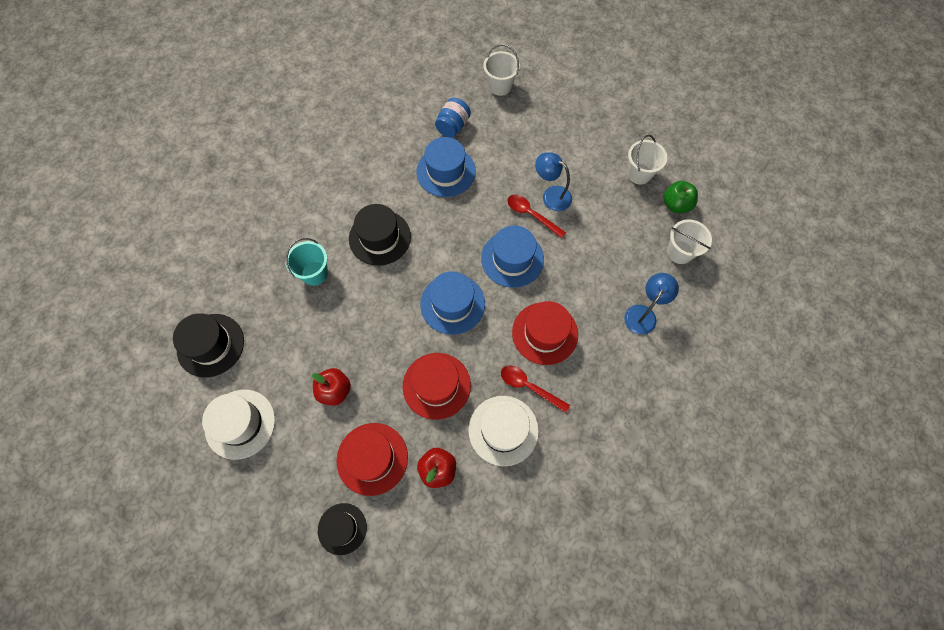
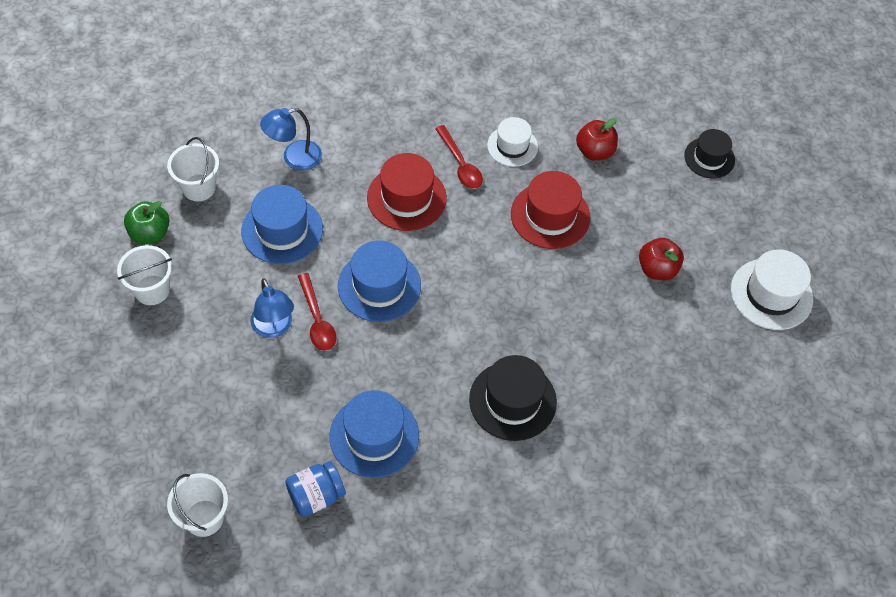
camera: 150 degrees left, 10 degrees down
black hat [173,313,244,378] -> none
turquoise bucket [285,238,328,286] -> none
red hat [336,423,408,496] -> none
blue hat [420,271,485,335] -> blue hat moved to [241,185,323,264]
white hat [469,396,539,466] -> white hat [487,117,538,167], size x0.66

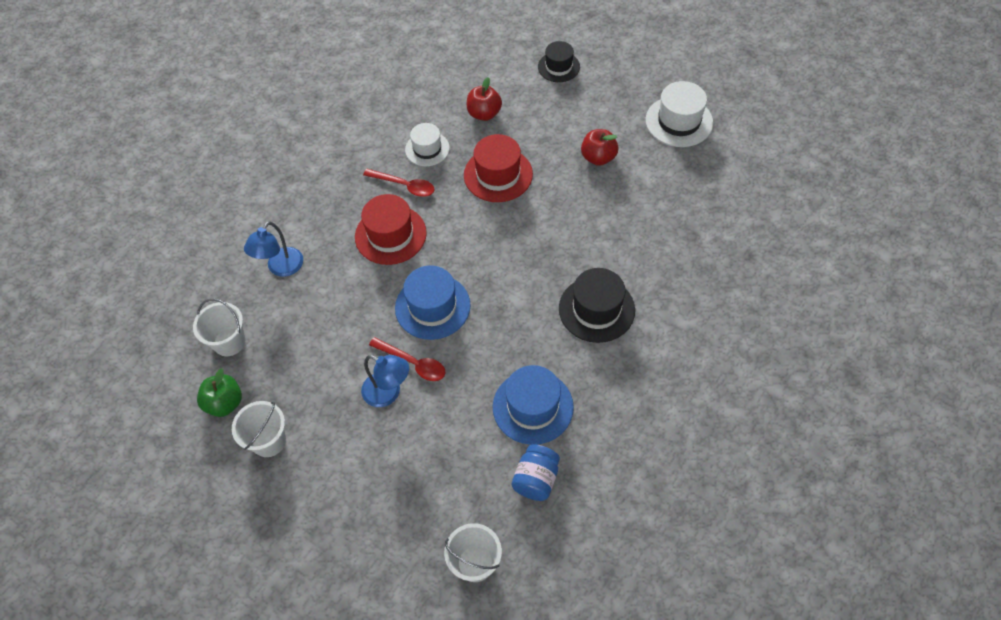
camera: 35 degrees left, 0 degrees up
blue hat [241,185,323,264] -> none

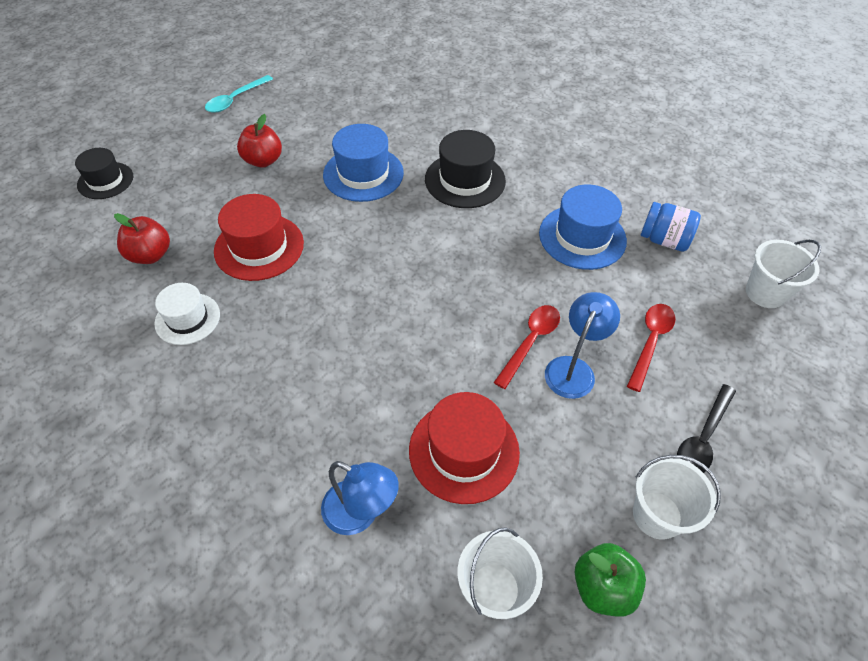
camera: 90 degrees left, 5 degrees down
red hat [355,194,427,265] -> red hat moved to [409,392,520,504]
red spoon [363,169,435,197] -> red spoon moved to [627,304,676,392]
blue hat [395,265,471,340] -> blue hat moved to [323,124,404,202]
white hat [646,81,713,147] -> turquoise spoon [205,75,273,113]
none -> black spoon [677,384,736,473]

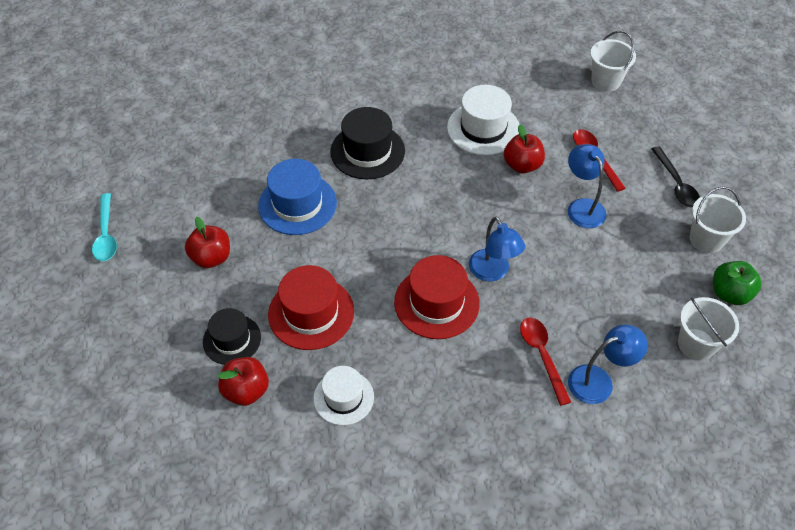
camera: 50 degrees left, 0 degrees up
black hat [75,148,133,199] -> black hat moved to [203,308,261,365]
red hat [409,392,520,504] -> red hat moved to [394,255,480,339]
red spoon [494,305,560,389] -> red spoon moved to [520,318,571,406]
blue hat [539,184,627,270] -> white hat [447,85,519,155]
blue jar [641,202,701,252] -> none
none -> blue lamp [469,217,525,281]
none -> red apple [504,125,545,173]

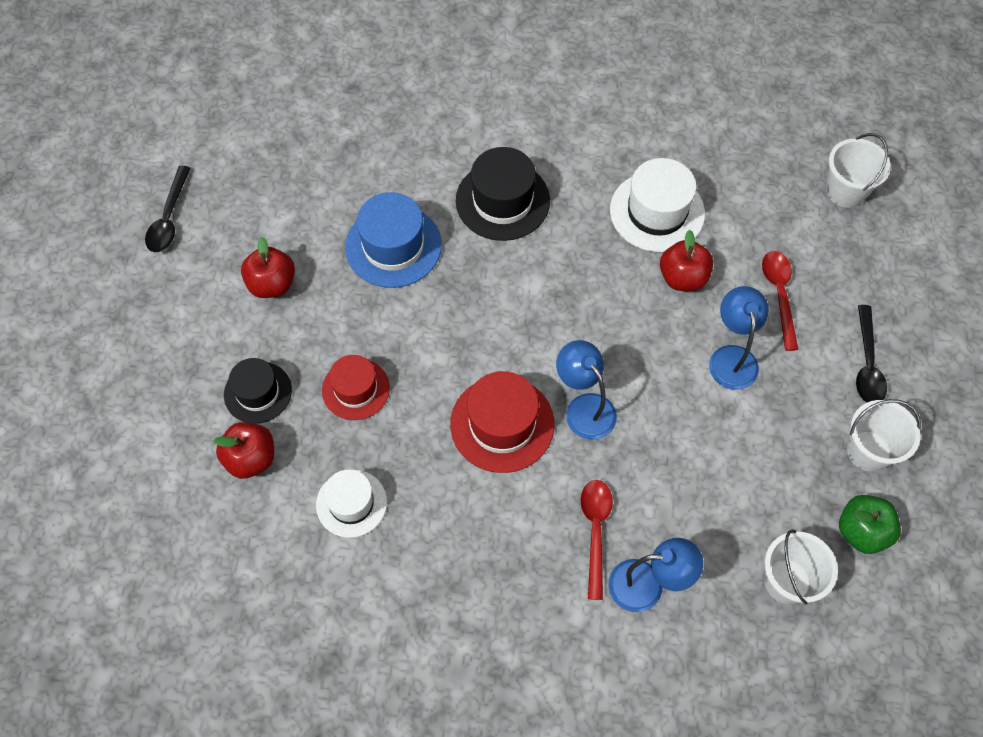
camera: 20 degrees right, 10 degrees up
turquoise spoon [92,193,117,261] -> black spoon [145,166,191,252]
red hat [268,265,354,350] -> red hat [322,355,390,420], size x0.66
blue lamp [469,217,525,281] -> blue lamp turned 150 degrees clockwise [556,340,617,440]

